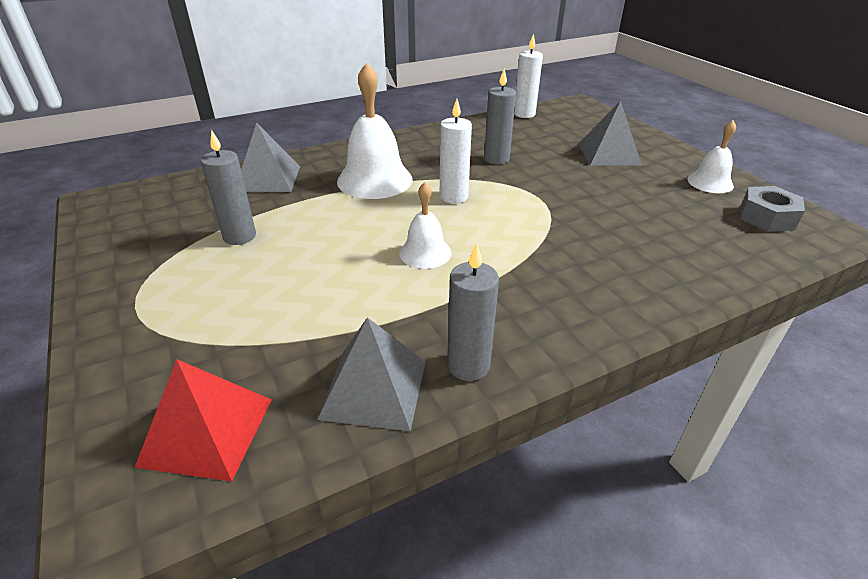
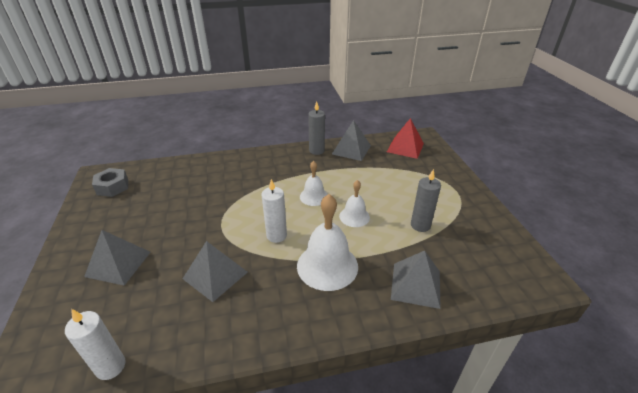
camera: 165 degrees left, 0 degrees up
grey candle [484,69,516,165] -> grey pyramid [183,241,248,302]
white bell [688,120,736,193] -> white bell moved to [339,180,370,227]

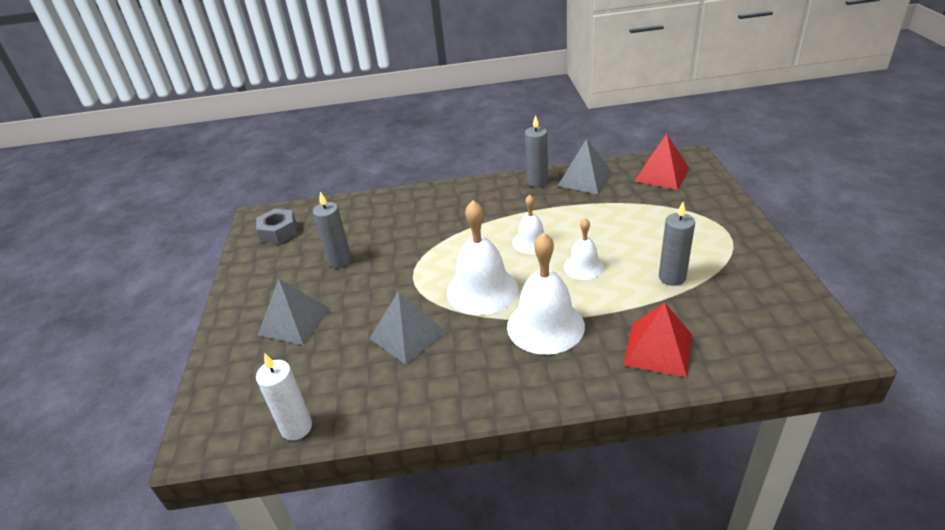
camera: 10 degrees right, 0 degrees up
white candle [261,179,287,243] -> white bell [447,200,518,315]
grey pyramid [391,251,441,309] -> red pyramid [624,303,691,377]
none -> grey candle [313,192,351,268]

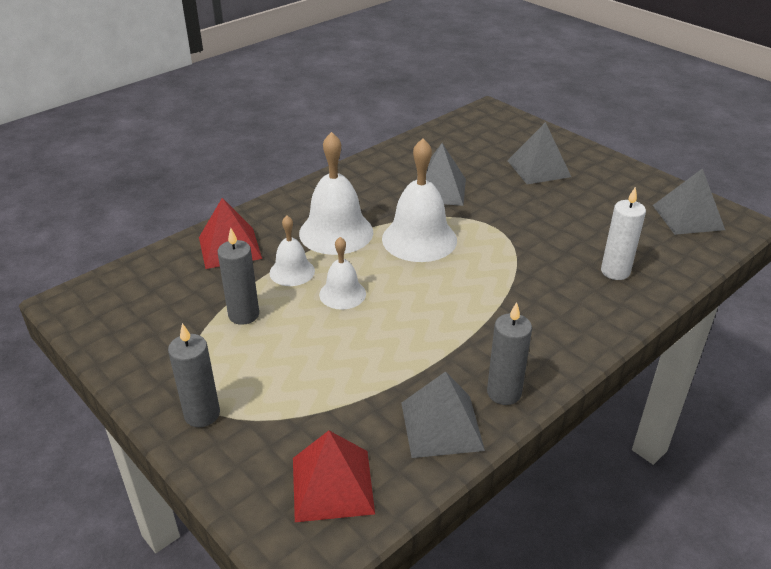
camera: 140 degrees right, 0 degrees up
grey nut [256,209,297,244] -> grey pyramid [653,168,725,235]
white candle [256,354,312,440] -> white candle moved to [601,187,646,280]
grey candle [313,192,351,268] -> grey candle moved to [168,323,220,427]
white bell [513,194,544,254] -> white bell moved to [270,216,315,286]

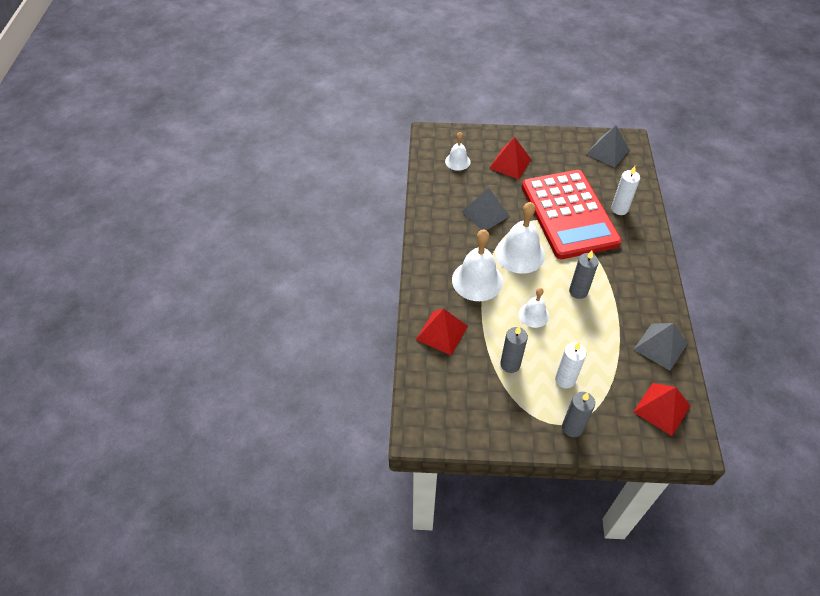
camera: 45 degrees left, 15 degrees up
white bell [270,216,315,286] -> white bell moved to [445,132,471,171]
grey candle [487,302,532,405] -> grey candle moved to [569,251,599,299]
grey pyramid [507,122,571,184] -> red pyramid [489,137,532,179]
none -> red calculator [522,170,622,259]
none -> white candle [555,342,587,389]

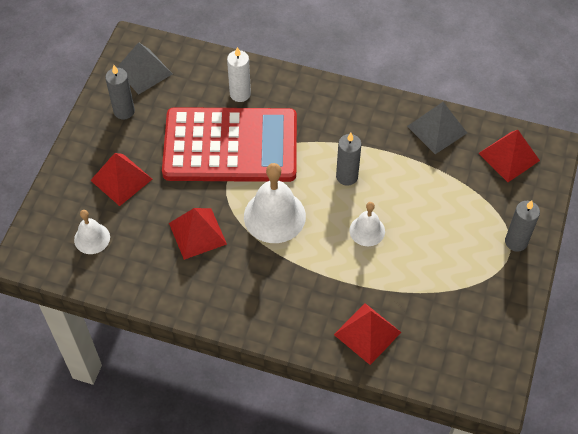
camera: 75 degrees left, 5 degrees up
white bell [452,229,503,301] -> none
grey pyramid [462,188,510,230] -> red pyramid [169,208,227,260]
grey candle [500,326,528,373] -> grey candle moved to [105,65,135,120]
white candle [555,342,587,389] -> none

